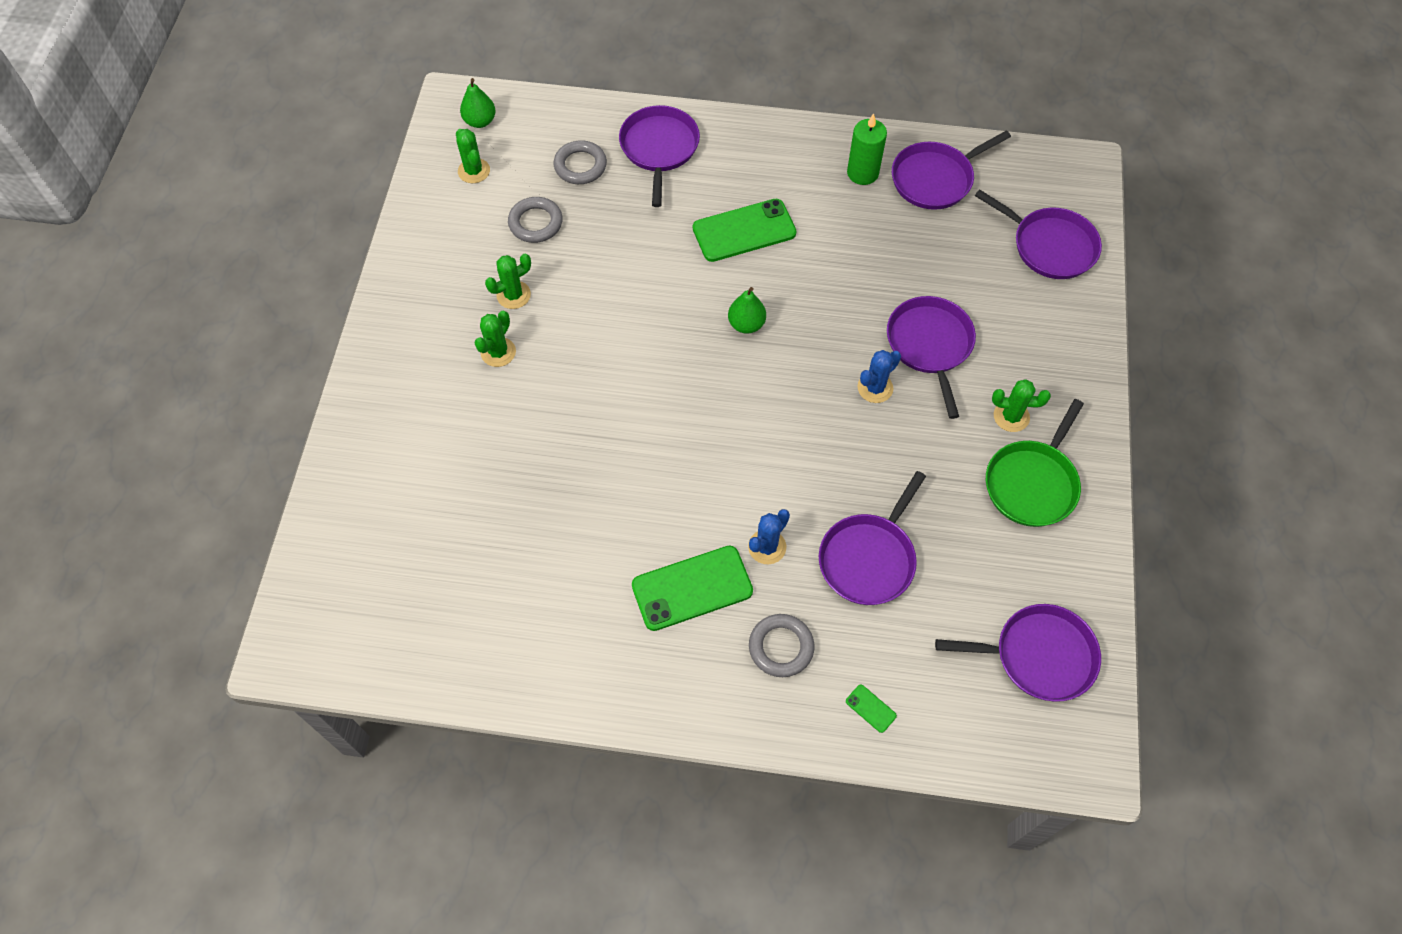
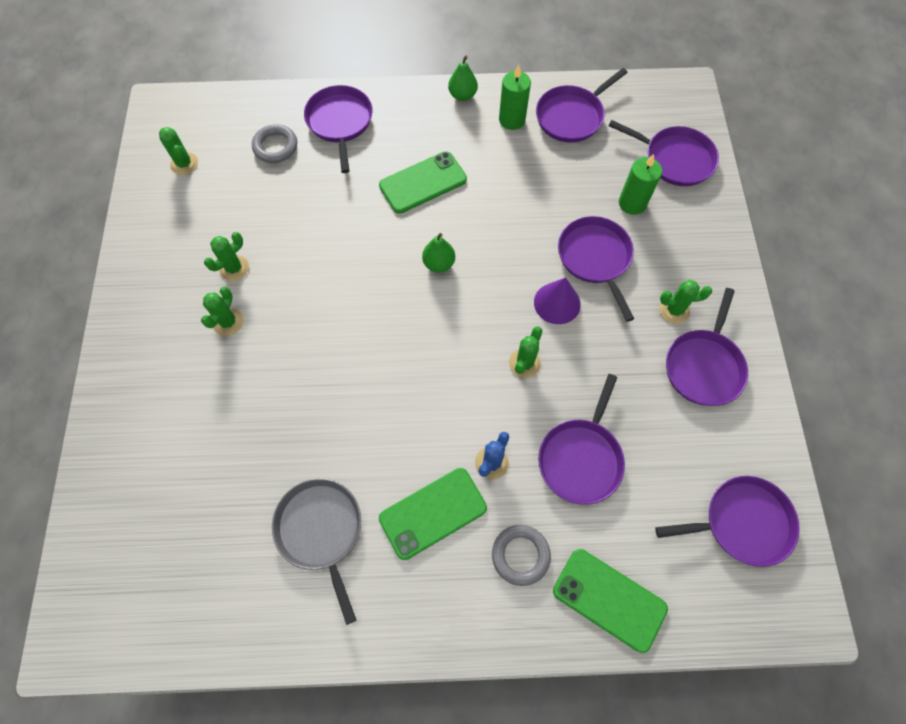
camera: 10 degrees left, 5 degrees up
green pear [460,78,496,128] -> green pear moved to [448,56,478,101]
grey ring [508,197,563,243] -> none
green phone [846,684,897,733] -> green phone [553,549,668,653], size x2.43
blue cactus [857,350,901,403] -> purple cone [534,277,581,324]
green pan [986,399,1084,527] -> purple pan [666,288,748,406]
none -> grey pan [272,479,361,625]
none -> green cactus [509,326,542,378]
none -> green candle [619,154,662,215]

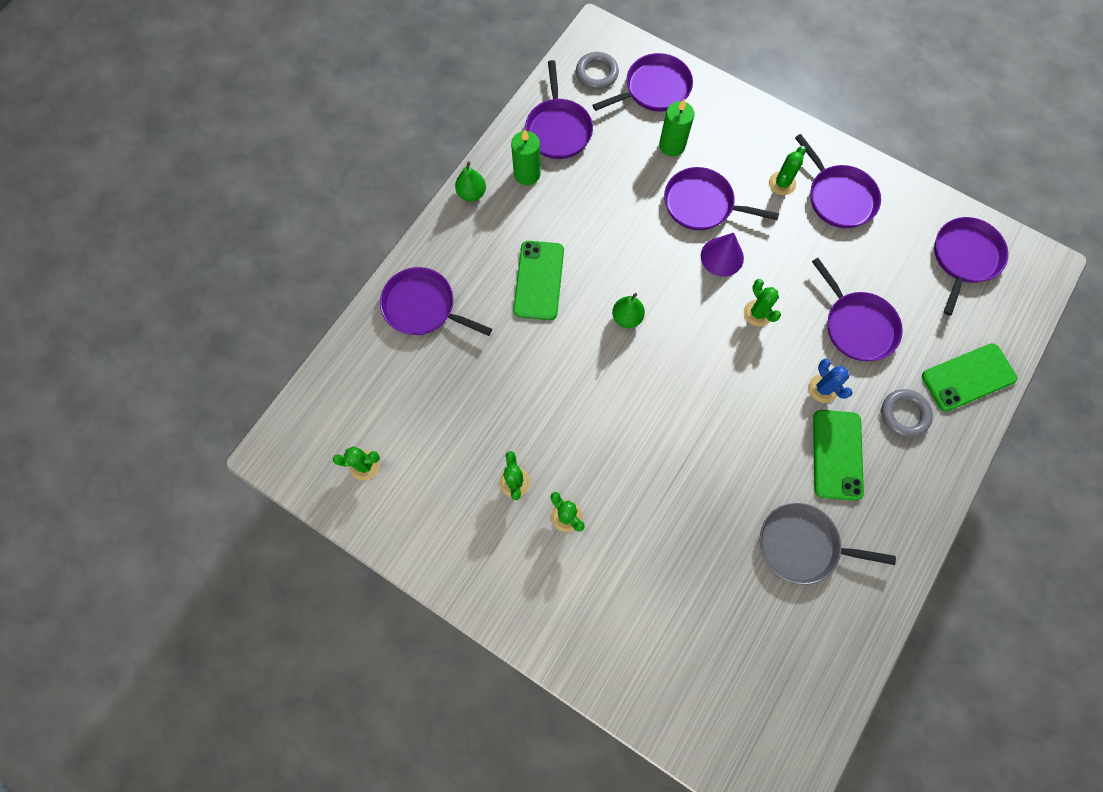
camera: 55 degrees left, 5 degrees up
grey ring [252,124,297,163] -> grey ring moved to [576,52,619,90]

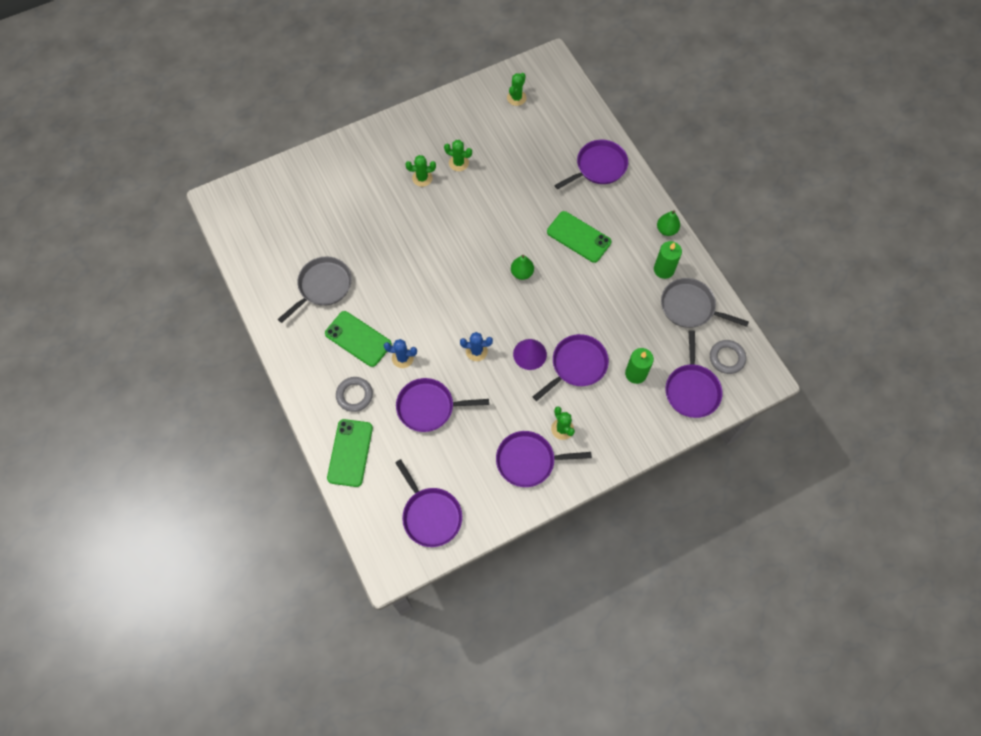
camera: 120 degrees right, 5 degrees down
purple pan [525,60,593,159] -> grey pan [661,278,749,328]
green cactus [744,279,781,327] -> blue cactus [460,332,493,361]

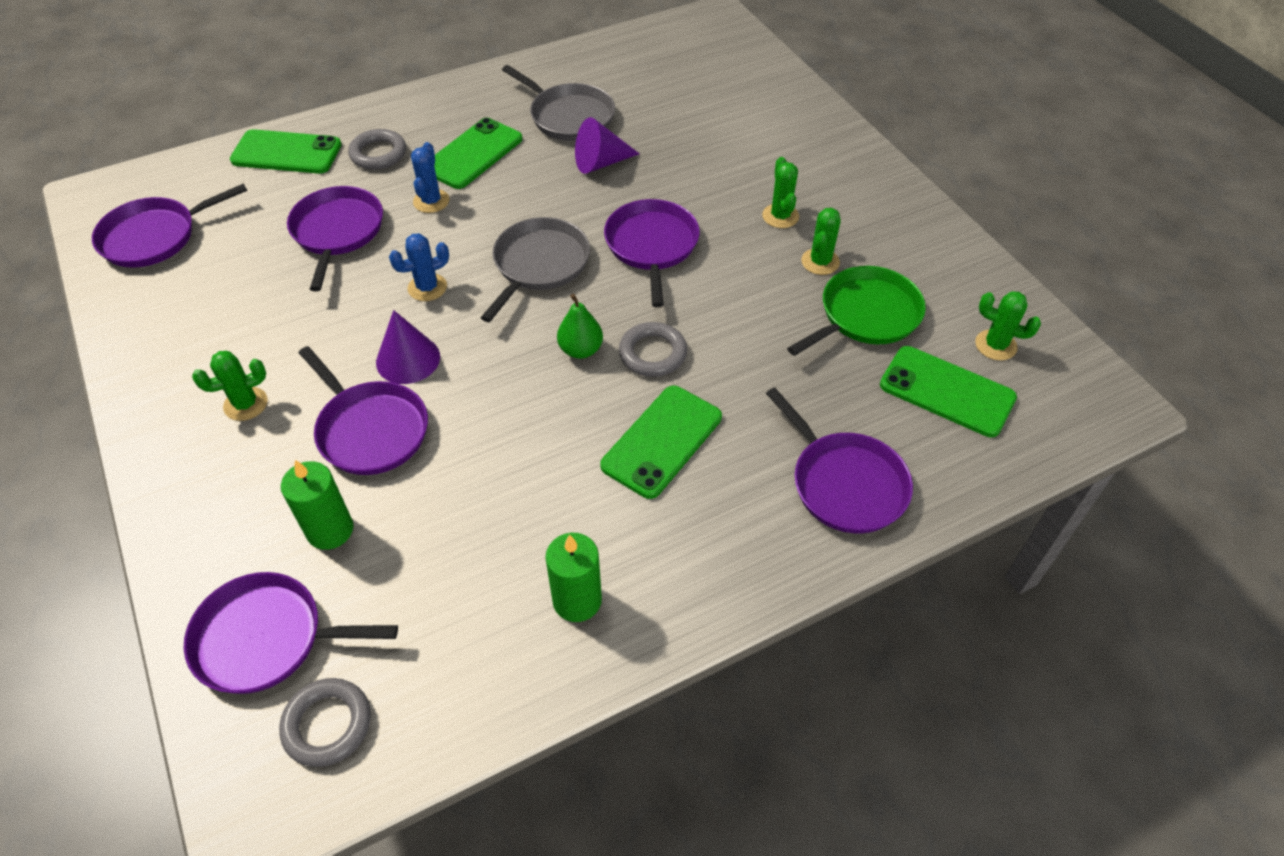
camera: 90 degrees right, 15 degrees down
blue cactus [460,332,493,361] -> blue cactus turned 60 degrees clockwise [389,233,449,301]
purple pan [496,431,592,487] -> purple pan moved to [604,199,700,307]
green pear [657,210,680,236] -> none
grey pan [661,278,749,328] -> grey pan moved to [481,217,590,322]
none -> purple cone [575,117,640,174]
none -> grey ring [619,322,687,377]
none -> green pan [787,266,926,356]
none -> green phone [880,346,1017,437]

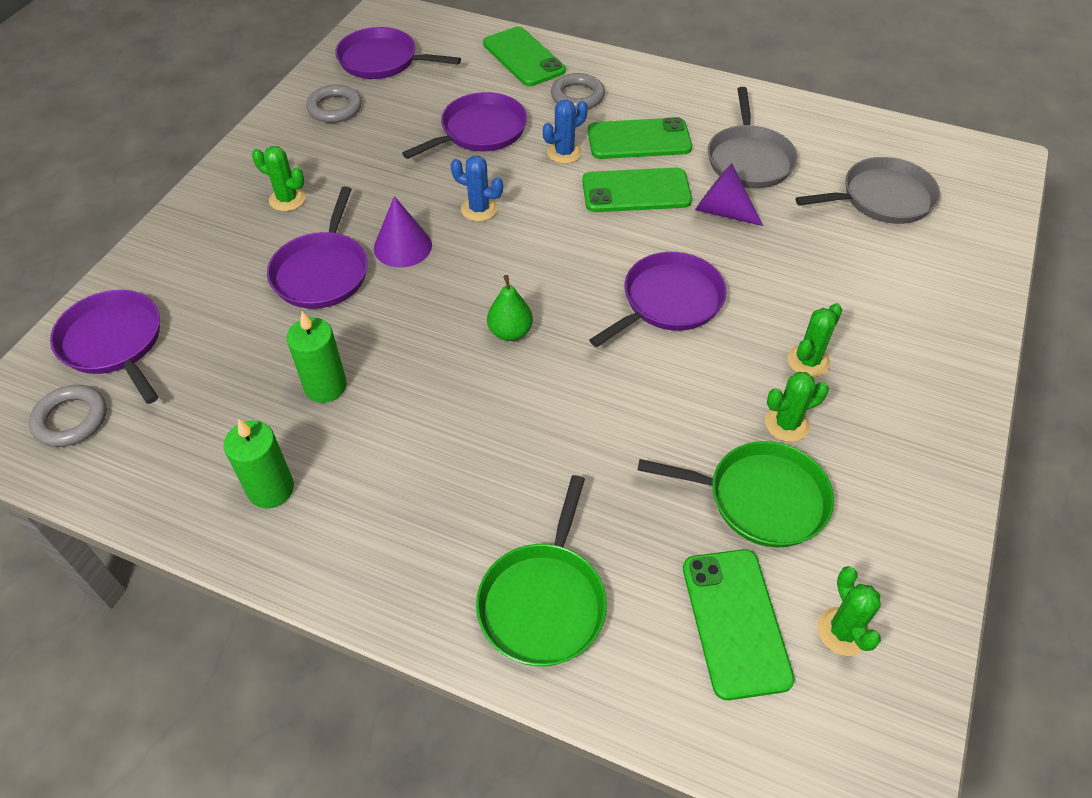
camera: 50 degrees right, 0 degrees up
green candle [281,460,354,550] -> green candle moved to [286,312,347,403]
grey pan [481,217,590,322] -> grey pan moved to [796,157,940,224]
green phone [600,386,722,499] -> green phone moved to [582,168,692,212]
grey ring [619,322,687,377] -> grey ring moved to [306,85,362,123]
purple pan [766,387,913,533] -> green pan [476,475,607,666]

